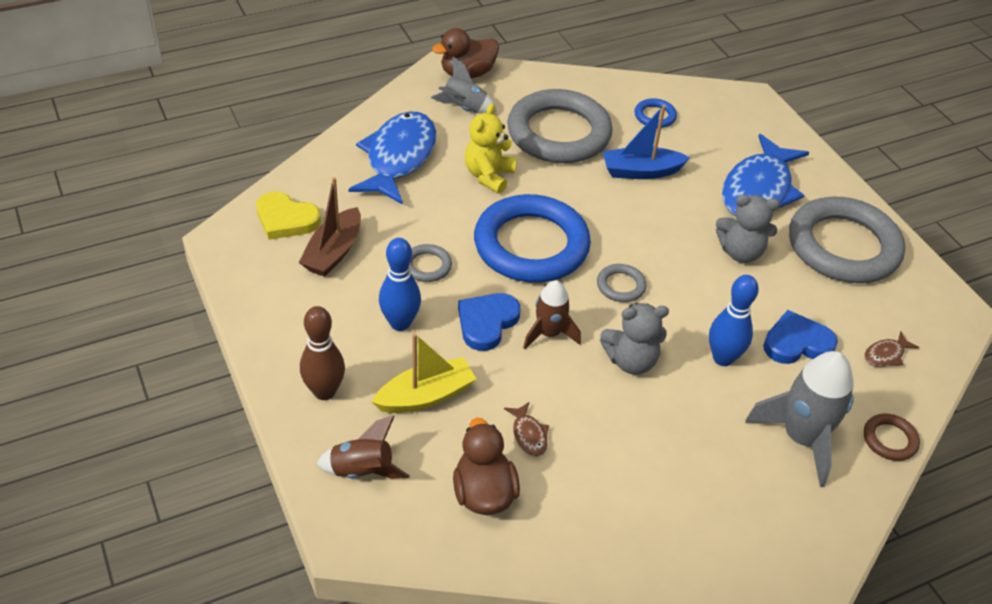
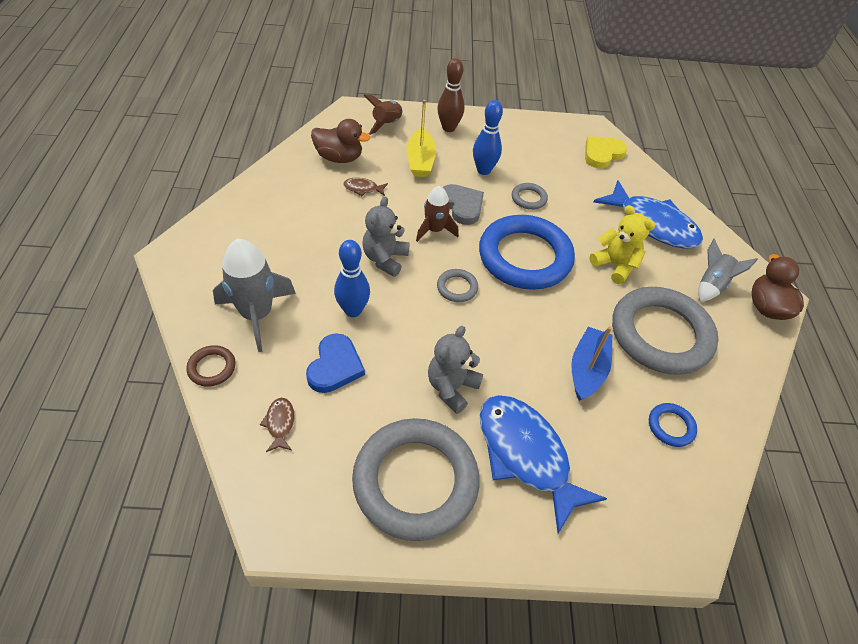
camera: 115 degrees right, 5 degrees up
brown boat [299,177,361,277] -> none
blue heart [458,293,521,351] -> grey heart [442,184,484,225]

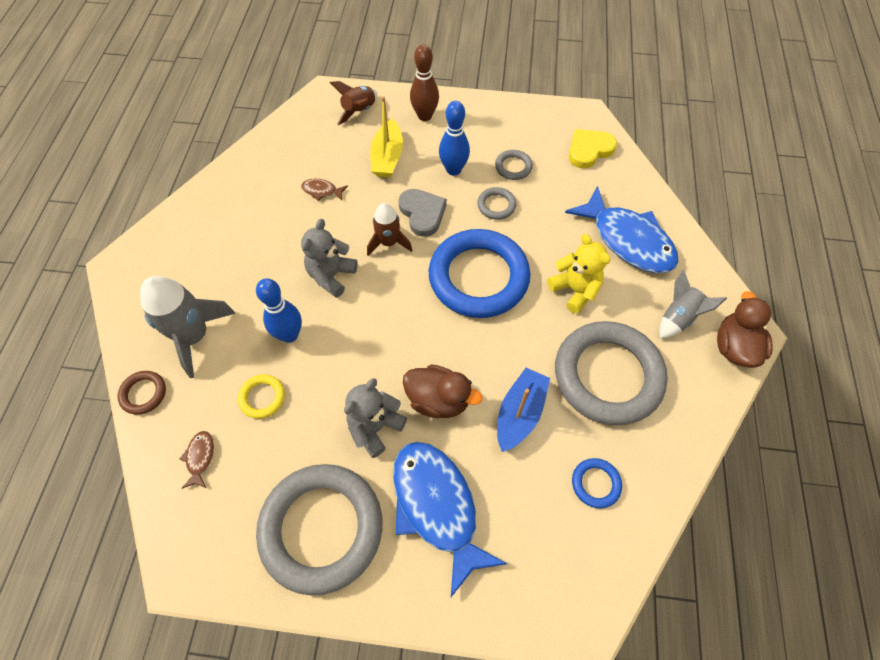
camera: 10 degrees right, 10 degrees up
blue heart [306,333,365,393] -> yellow ring [238,374,285,419]
brown duck [311,119,370,163] -> brown duck moved to [403,365,482,418]
grey ring [437,269,478,302] -> grey ring moved to [495,150,533,180]

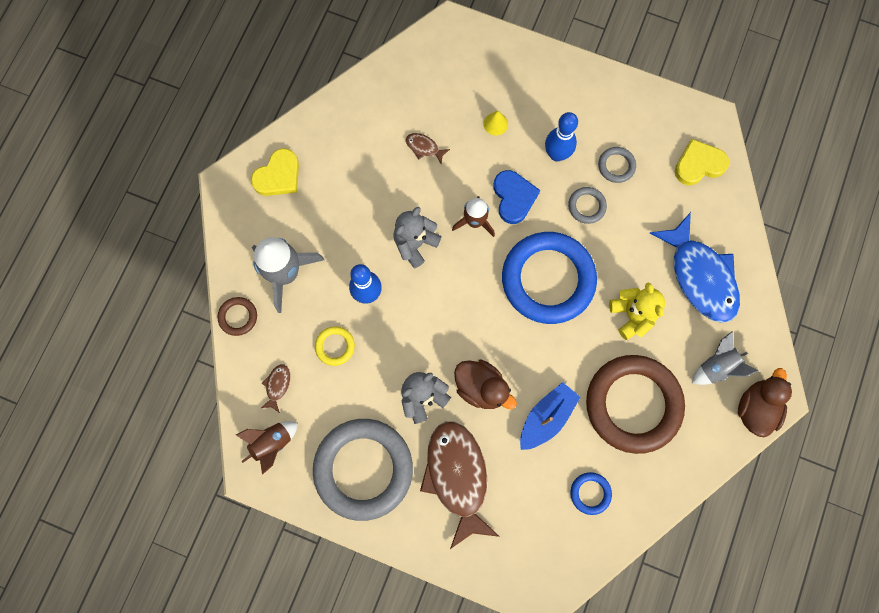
camera: 15 degrees right, 15 degrees up
brown rocket [330,81,378,125] -> brown rocket moved to [236,421,298,475]
yellow boat [371,96,403,177] -> yellow cone [483,111,508,136]
blue fish [393,442,507,597] -> brown fish [420,421,500,549]
grey heart [398,189,447,237] -> blue heart [493,170,540,224]
brown bowling pin [410,44,439,121] -> none
grey ring [555,321,668,425] -> brown ring [586,355,685,454]
none -> yellow heart [251,148,299,196]

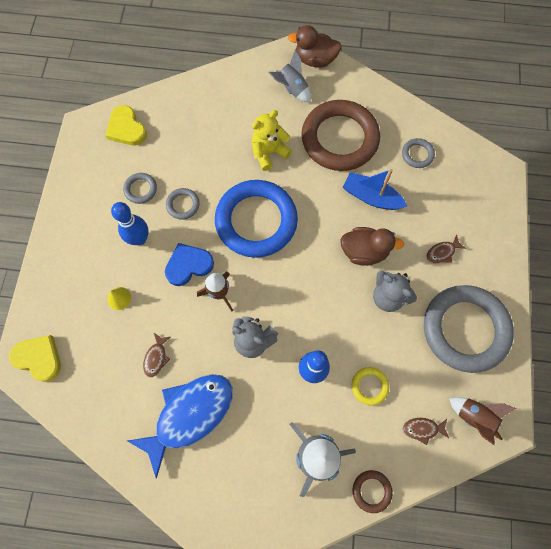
camera: 105 degrees left, 5 degrees down
yellow heart [251,148,299,196] -> yellow heart moved to [9,335,61,382]
brown fish [420,421,500,549] -> brown fish [426,235,466,263], size x0.40
brown duck [454,360,517,409] -> brown duck turned 75 degrees clockwise [340,227,404,266]
blue ring [570,472,612,515] -> grey ring [402,138,435,168]
blue fish [650,212,740,323] -> blue fish moved to [128,374,233,478]

